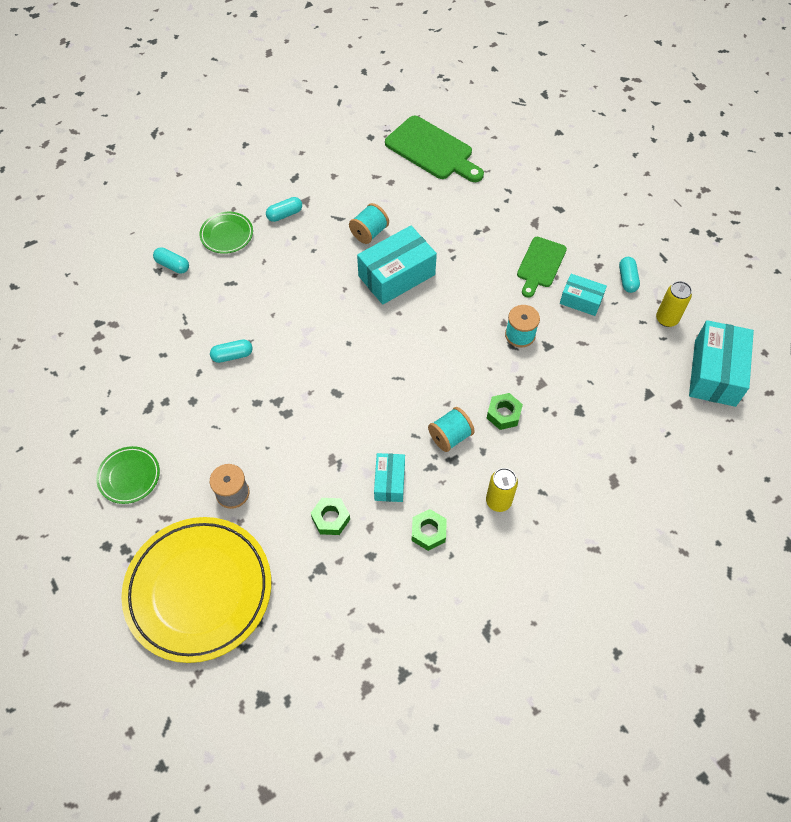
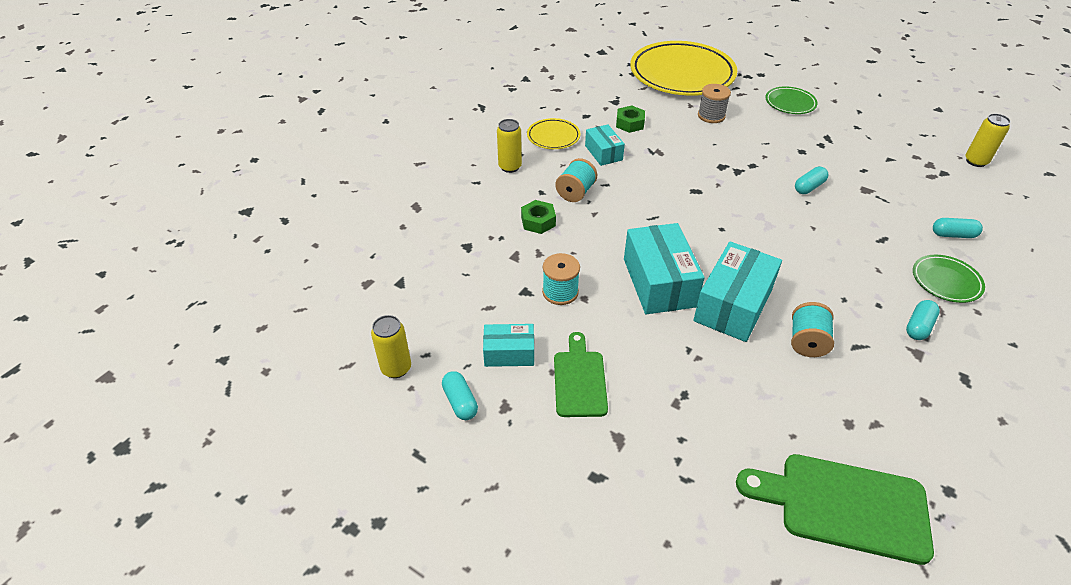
camera: 155 degrees right, 15 degrees down
green nut [412,509,447,551] -> yellow plate [527,118,580,149]
turquoise box [689,320,754,407] -> turquoise box moved to [624,223,705,314]
none -> yellow can [965,114,1011,167]

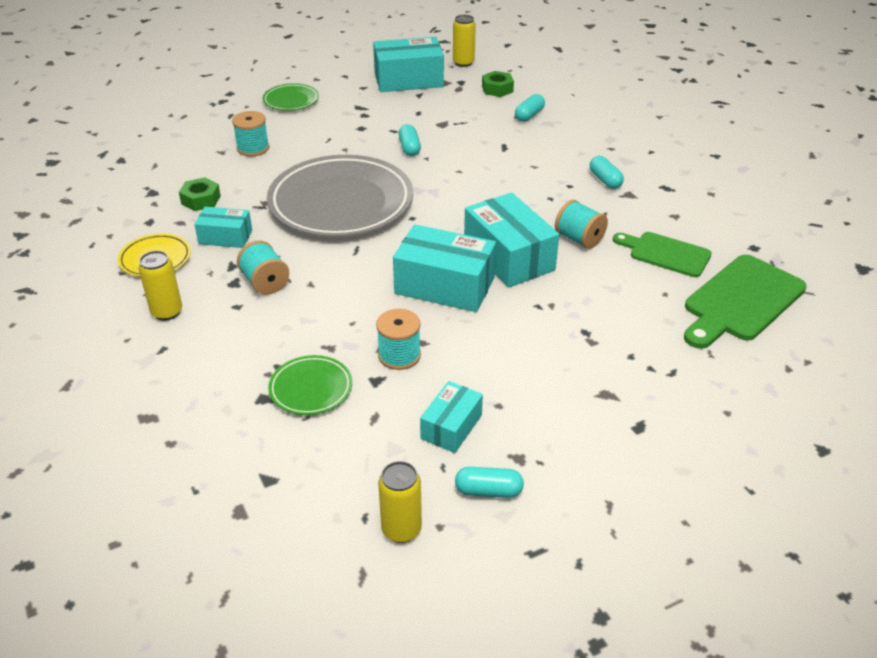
camera: 60 degrees left, 5 degrees down
green nut [521,200,556,234] -> green nut moved to [482,71,514,97]
green cutting board [554,332,608,417] -> green cutting board moved to [613,232,712,277]
yellow plate [630,41,737,96] -> none
grey spool [698,84,731,123] -> turquoise spool [232,111,269,156]
green plate [913,255,985,303] -> green plate moved to [268,355,352,415]
none -> grey plate [267,155,413,237]
none -> turquoise box [373,37,444,92]

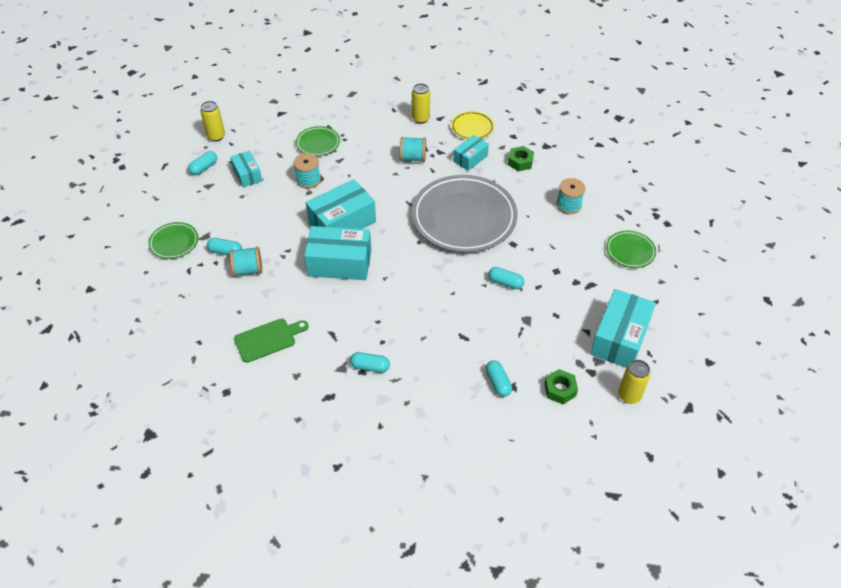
camera: 125 degrees right, 10 degrees up
turquoise spool [555,200,608,249] -> turquoise spool moved to [230,246,262,277]
green cutting board [684,254,807,349] -> none
none -> green plate [148,222,198,259]
none -> turquoise capsule [207,238,242,256]

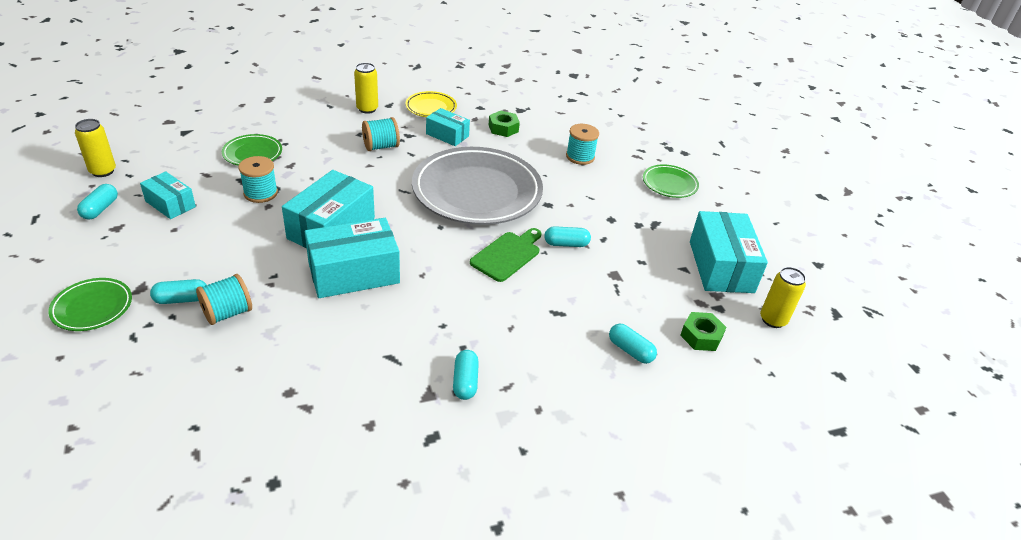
camera: 30 degrees left, 10 degrees down
green cutting board [234,319,309,363] -> green cutting board moved to [470,228,541,282]
turquoise capsule [350,352,390,373] -> turquoise capsule turned 75 degrees counterclockwise [453,350,479,400]
turquoise box [453,135,489,171] -> turquoise box turned 75 degrees counterclockwise [426,108,470,146]

